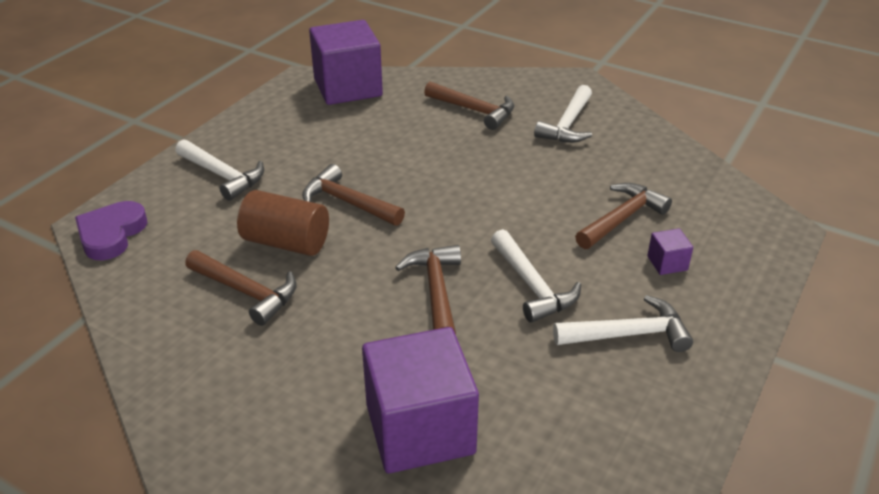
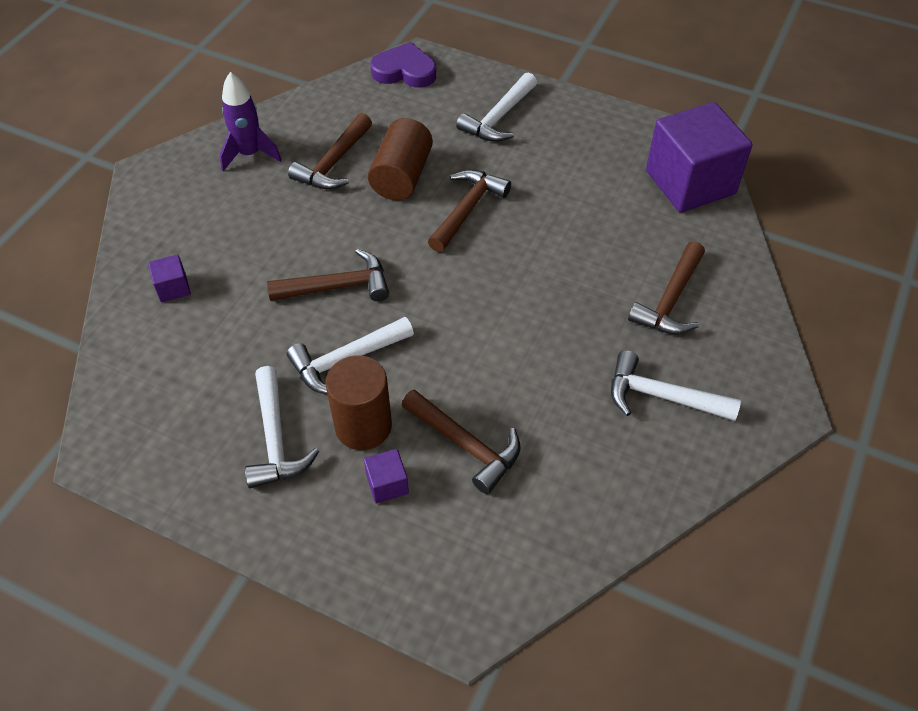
camera: 85 degrees right, 15 degrees up
purple cube [362,327,479,473] -> purple cube [148,254,191,302], size x0.41
none -> purple rocket [220,72,282,171]
none -> brown cylinder [325,355,392,450]

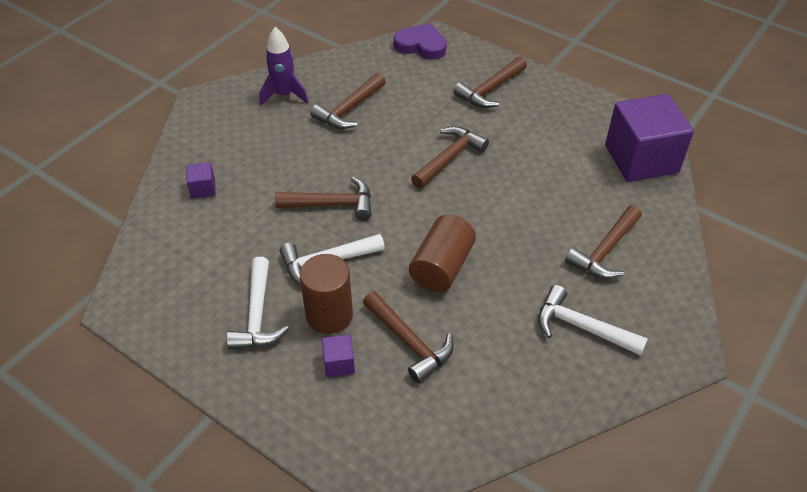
camera: 10 degrees right, 5 degrees down
brown cylinder [368,118,433,200] -> brown cylinder moved to [409,214,476,293]
white hammer [456,72,537,142] -> brown hammer [453,56,527,108]

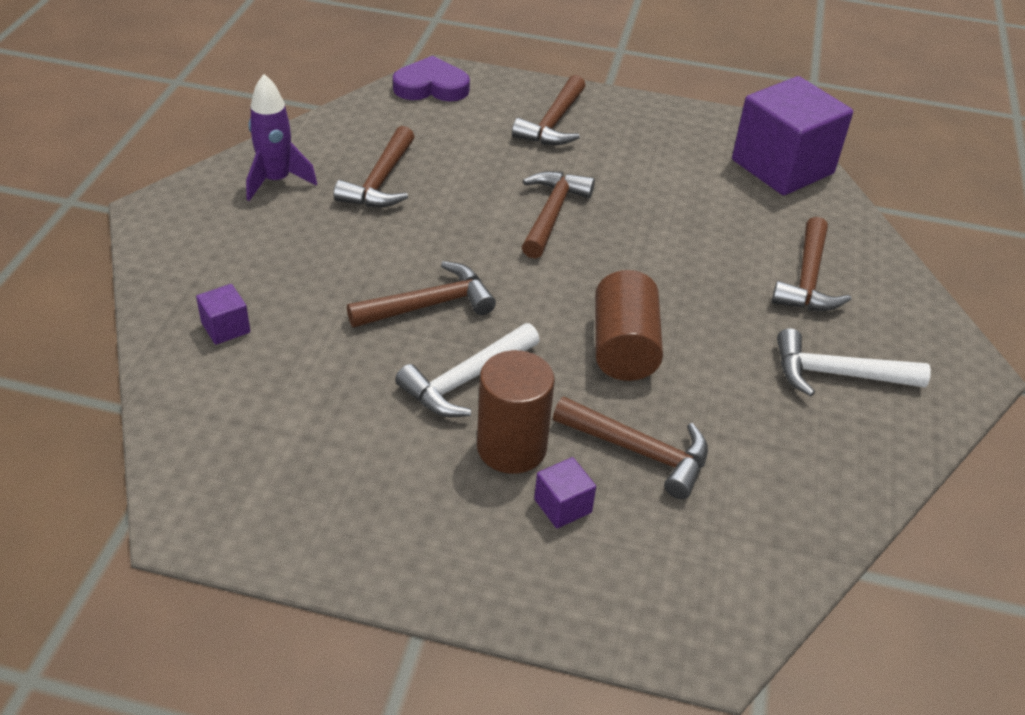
camera: 25 degrees left, 5 degrees down
white hammer [226,257,289,350] -> none

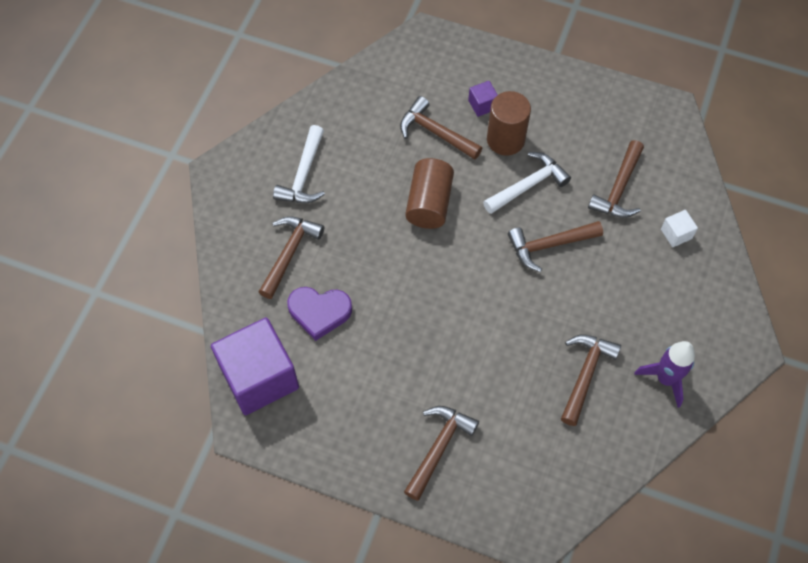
camera: 170 degrees left, 20 degrees up
purple cube [196,284,250,345] -> white cube [661,210,698,247]
purple heart [393,56,470,101] -> purple heart moved to [287,287,352,341]
brown hammer [522,171,595,259] -> brown hammer moved to [588,140,644,218]
white hammer [777,328,931,396] -> white hammer turned 90 degrees clockwise [273,125,325,203]

